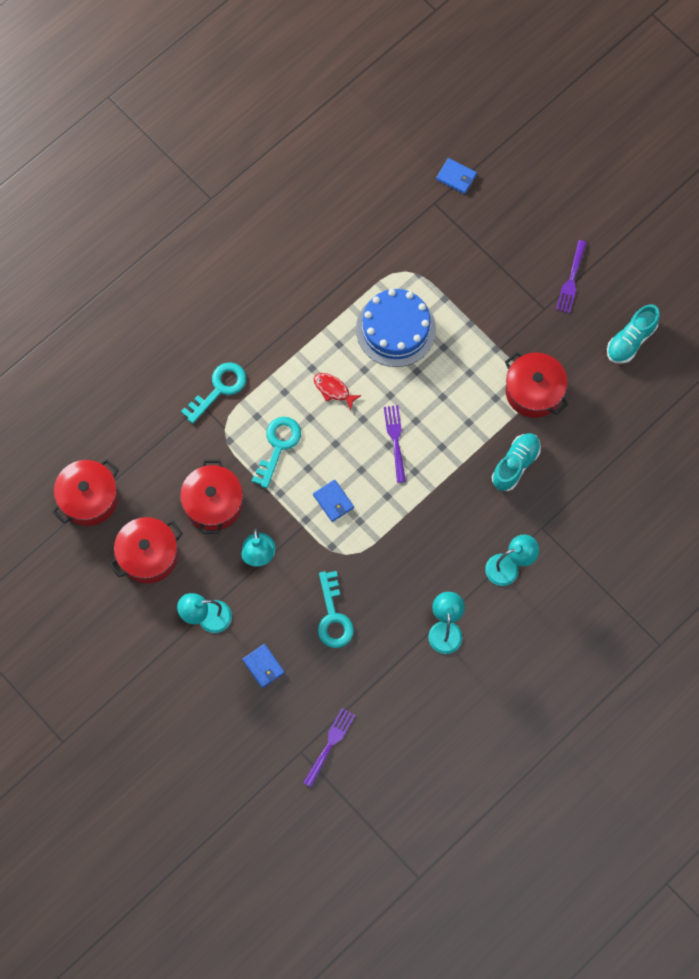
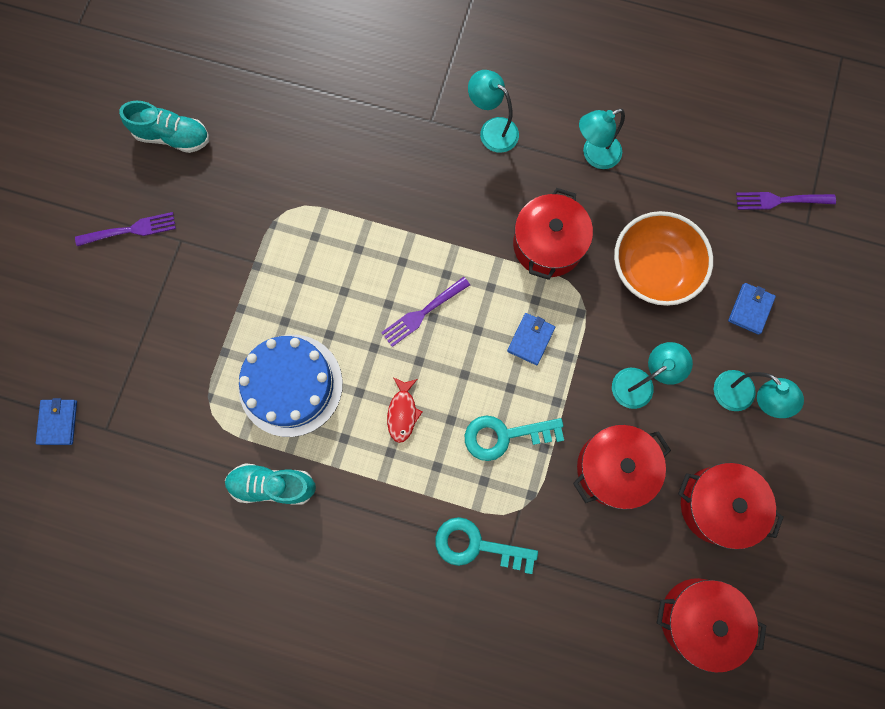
camera: 120 degrees left, 5 degrees up
turquoise key [318,571,354,648] -> orange bowl [614,211,713,306]
turquoise shoe [492,433,541,491] -> turquoise shoe moved to [225,463,316,505]
red pot [505,352,568,418] -> red pot moved to [513,188,593,280]

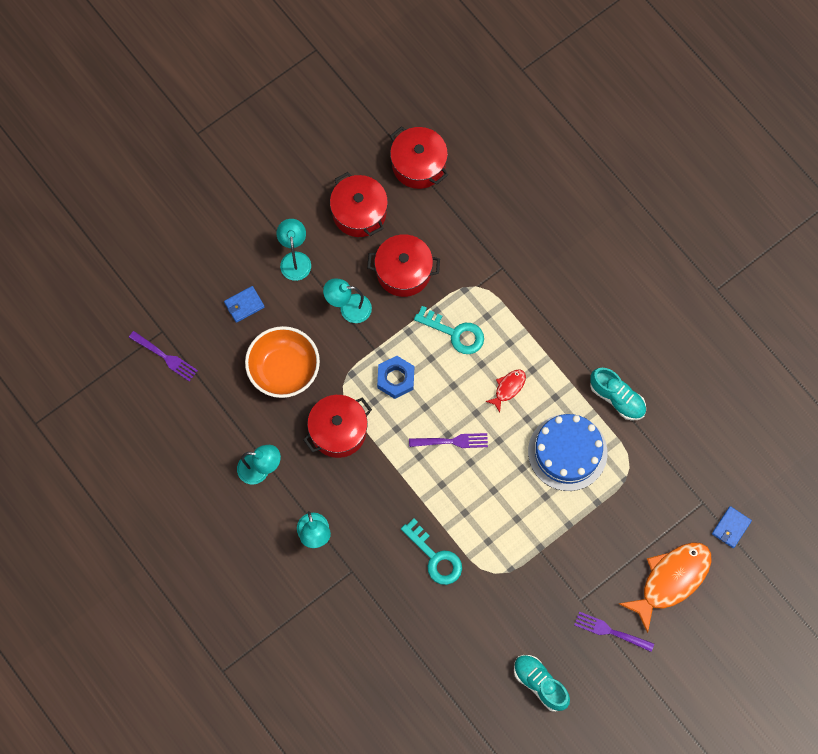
camera: 145 degrees left, 5 degrees down
turquoise key [435,517,538,574] -> turquoise key moved to [401,519,462,585]
blue wallet [507,313,555,365] -> blue nut [377,356,414,399]
none -> orange fish [619,542,712,633]

